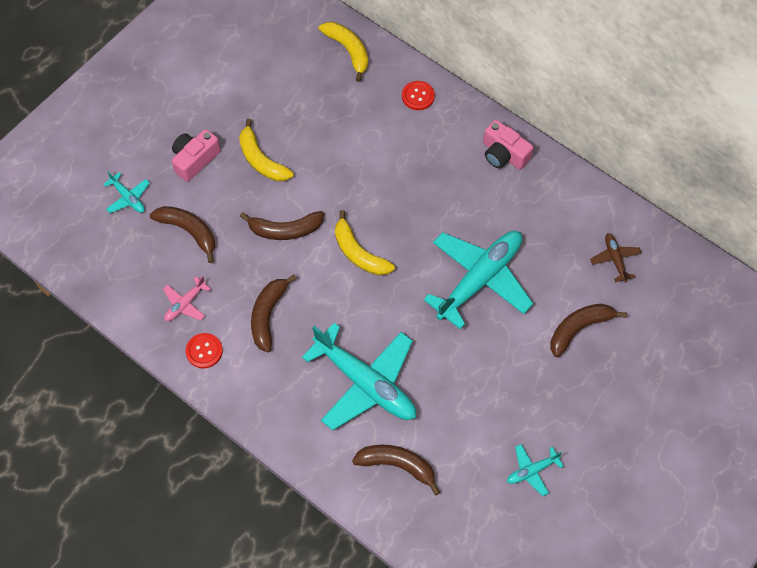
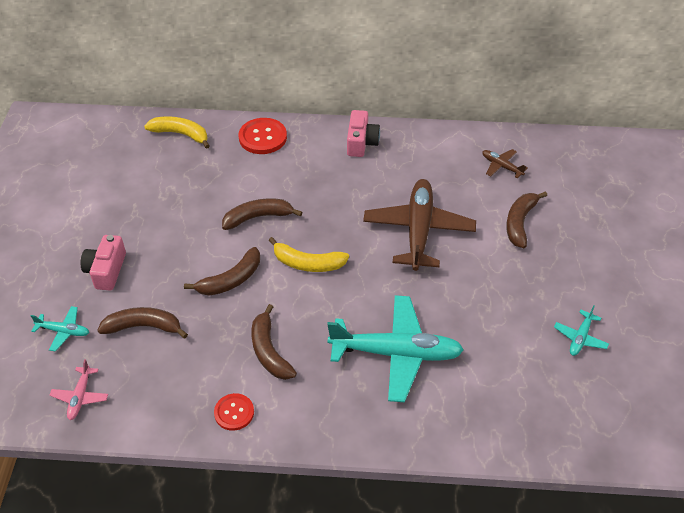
camera: 35 degrees left, 15 degrees down
pink plane [163,276,211,321] -> pink plane moved to [50,359,108,420]
yellow banana [239,119,294,181] -> none
brown banana [352,445,440,495] -> brown banana moved to [222,198,302,230]
red button [402,81,435,110] -> red button [239,118,287,154], size x1.58
turquoise plane [423,231,533,329] -> brown plane [363,179,476,271]
pink camera [483,120,533,170] -> pink camera turned 90 degrees counterclockwise [347,110,380,157]

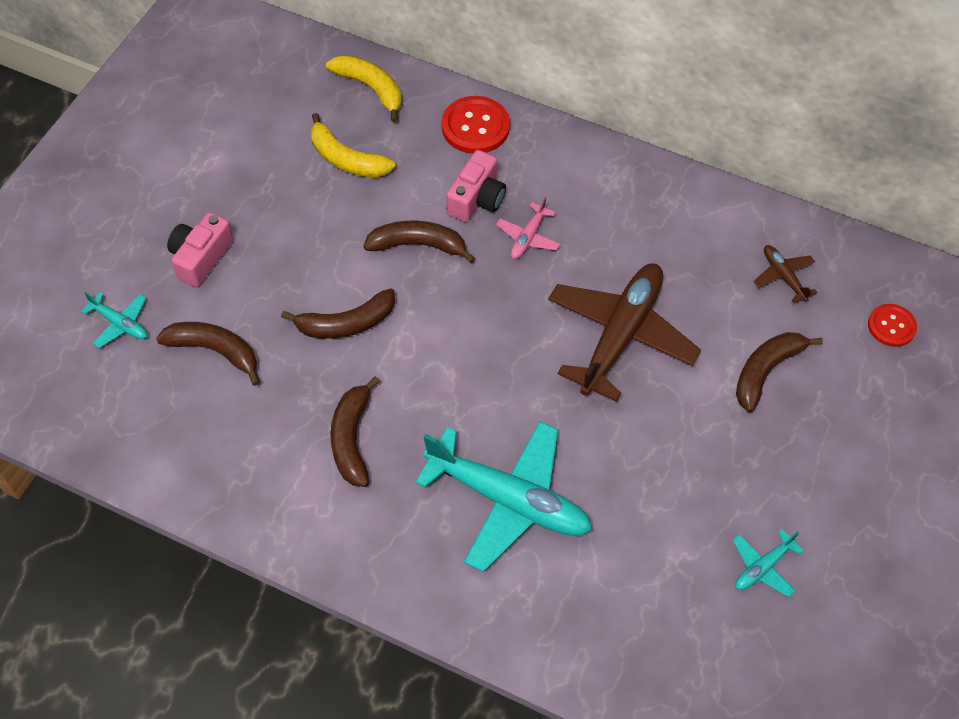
camera: 20 degrees right, 10 degrees up
pink plane [50,359,108,420] -> pink plane moved to [496,197,560,259]
red button [214,393,254,431] -> red button moved to [868,304,917,347]
yellow banana [269,237,349,272] -> yellow banana moved to [311,113,395,177]
pink camera [347,110,380,157] -> pink camera moved to [446,150,506,222]

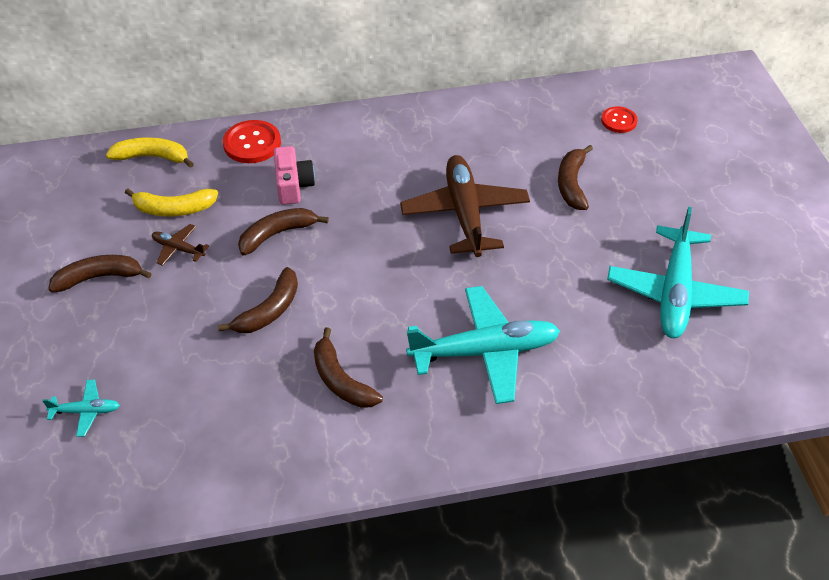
camera: 35 degrees left, 10 degrees down
brown banana [156,322,260,386] -> brown banana moved to [48,255,152,293]
pink camera [167,212,233,288] -> none
pink plane [496,197,560,259] -> none
turquoise plane [732,529,804,597] -> turquoise plane [607,207,749,338], size x2.25
brown plane [754,245,817,303] -> brown plane moved to [152,224,209,266]

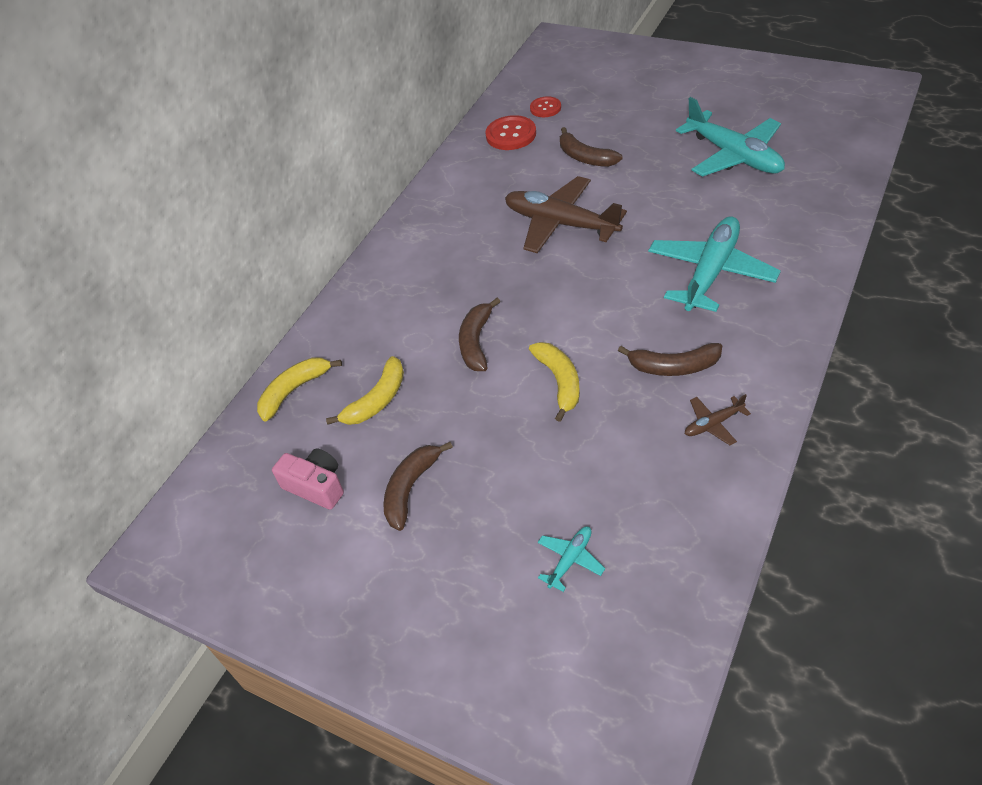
camera: 45 degrees left, 0 degrees up
brown plane [152,224,209,266] -> brown plane moved to [685,394,751,445]
brown banana [218,267,298,333] -> yellow banana [529,342,580,422]
red button [223,120,281,163] -> red button moved to [485,115,536,150]
pink camera [274,146,315,205] -> pink camera moved to [272,448,344,510]

